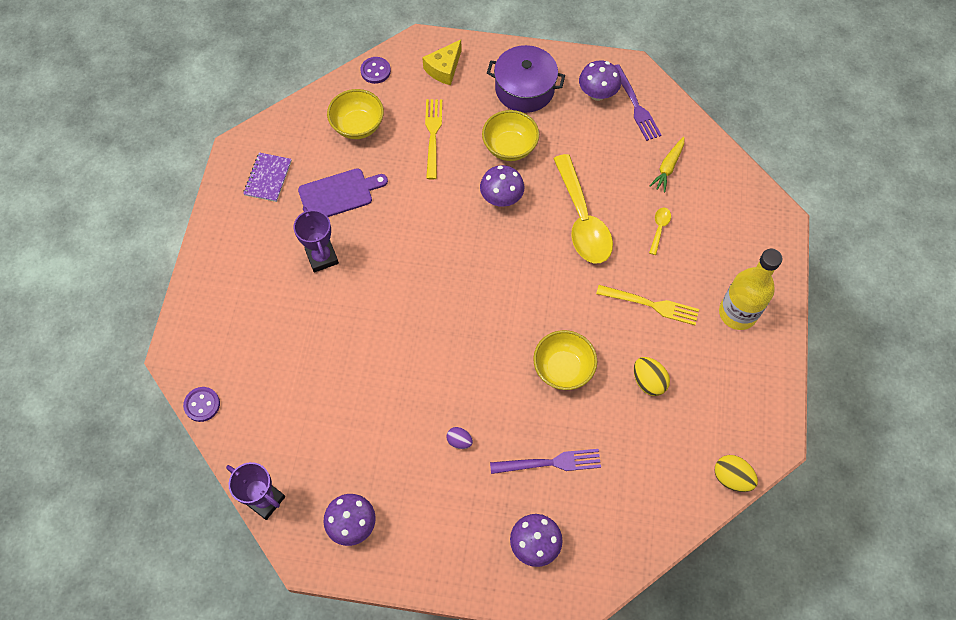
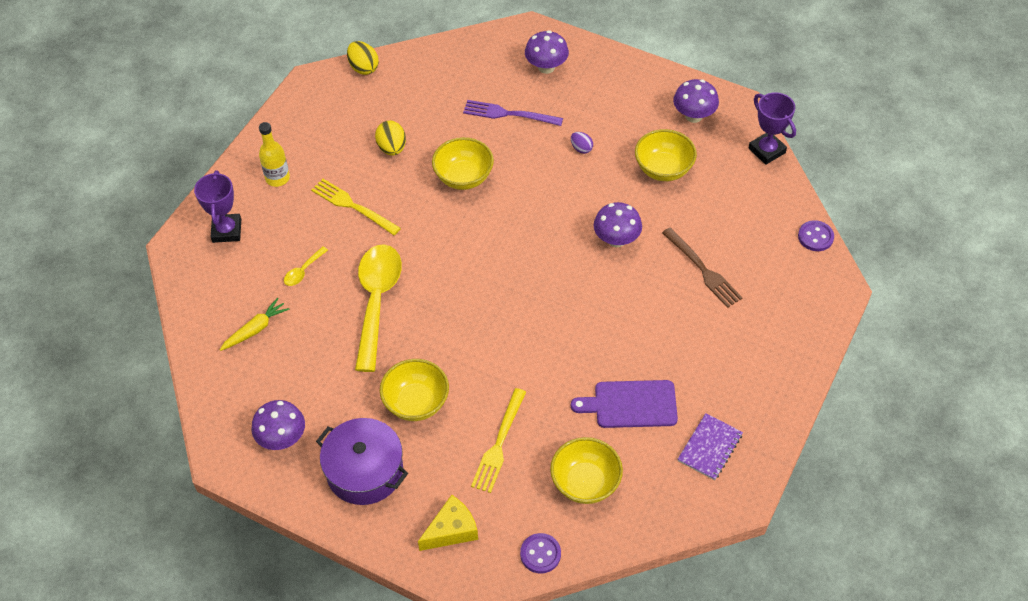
camera: 160 degrees left, 10 degrees down
purple trophy [294,207,339,273] -> purple trophy moved to [194,170,241,243]
purple mushroom [480,165,524,207] -> purple mushroom moved to [594,202,642,247]
purple fork [614,64,662,141] -> none
yellow bottle [719,249,782,330] -> yellow bottle [259,122,290,187], size x0.63
none -> yellow bowl [635,129,697,181]
none -> brown fork [662,227,743,308]

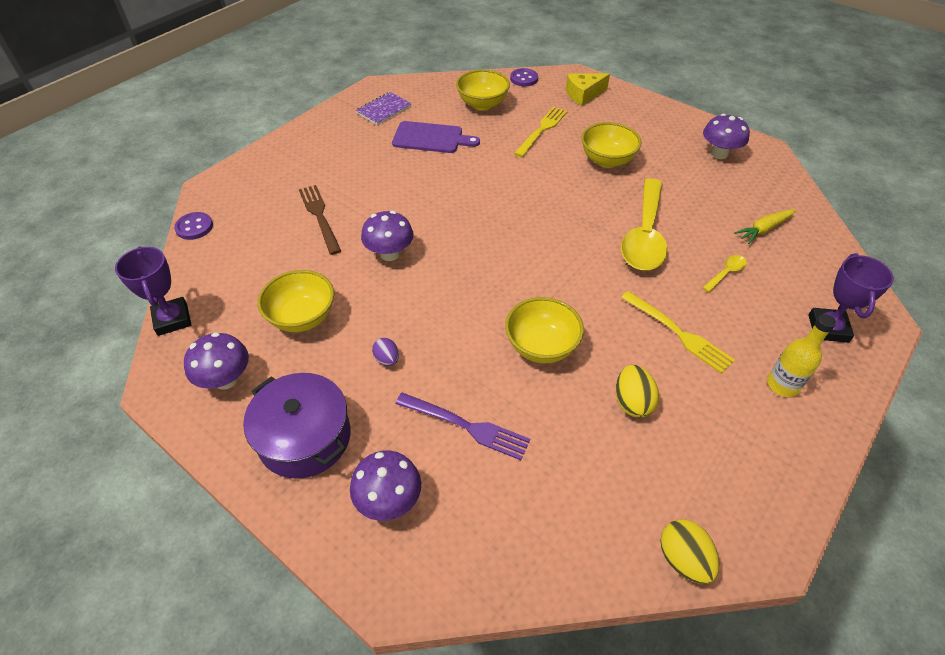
camera: 170 degrees left, 5 degrees down
purple pot [316,418,408,505] -> purple pot moved to [243,373,351,479]

